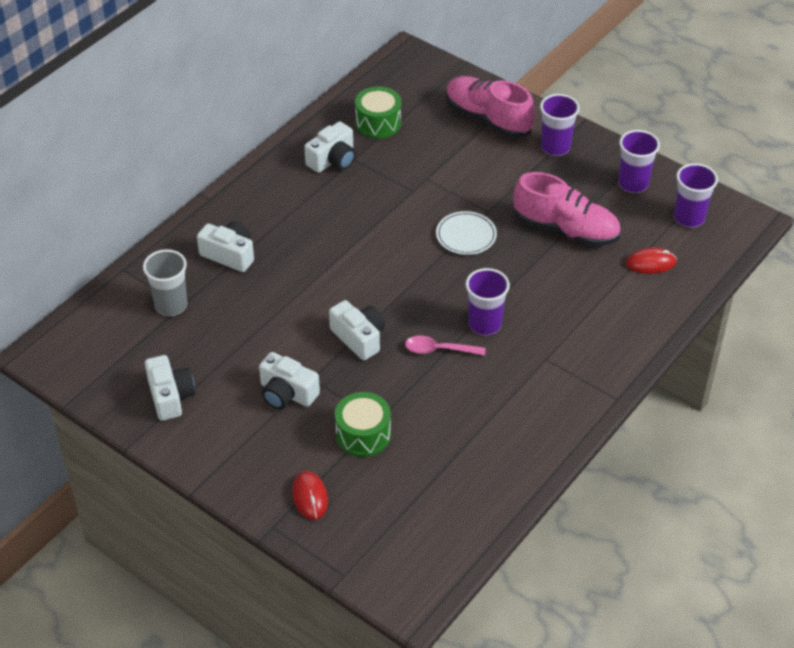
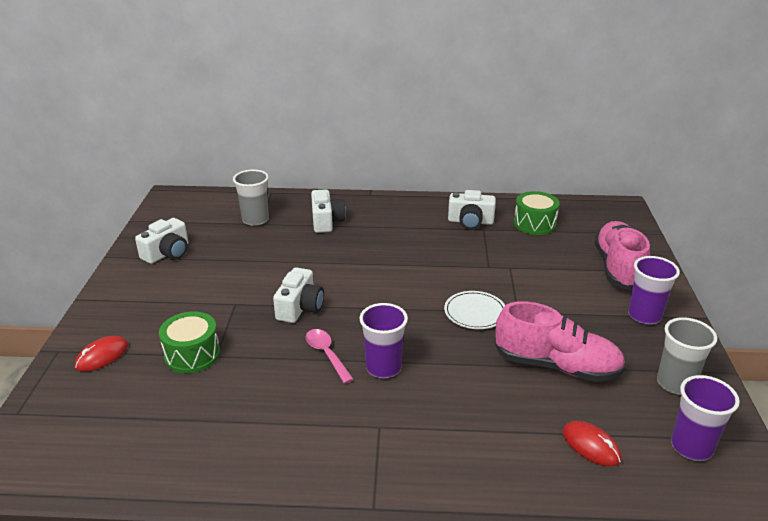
camera: 55 degrees right, 15 degrees down
white camera [259,352,320,409] -> none
pink shoe [513,172,620,246] -> pink shoe turned 60 degrees counterclockwise [495,301,626,382]
purple cup [618,130,660,193] -> grey cup [657,317,717,395]

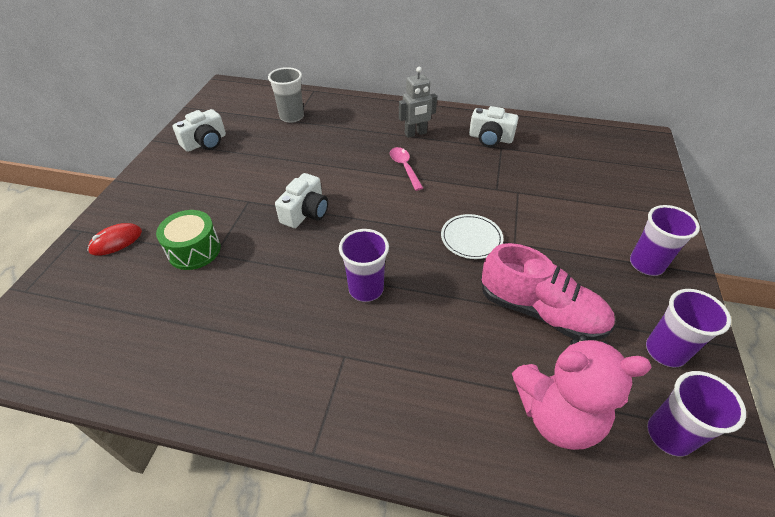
camera: 10 degrees right, 15 degrees up
pink spoon [306,329,354,384] -> pink spoon moved to [390,147,423,191]
white camera [311,189,346,233] -> none
green drum [514,191,560,235] -> none
red mouse [563,421,622,467] -> pink teddy bear [512,335,652,450]
pink shoe [594,221,650,290] -> none
grey cup [657,317,717,395] -> purple cup [646,289,731,368]
none -> grey robot [399,67,437,138]

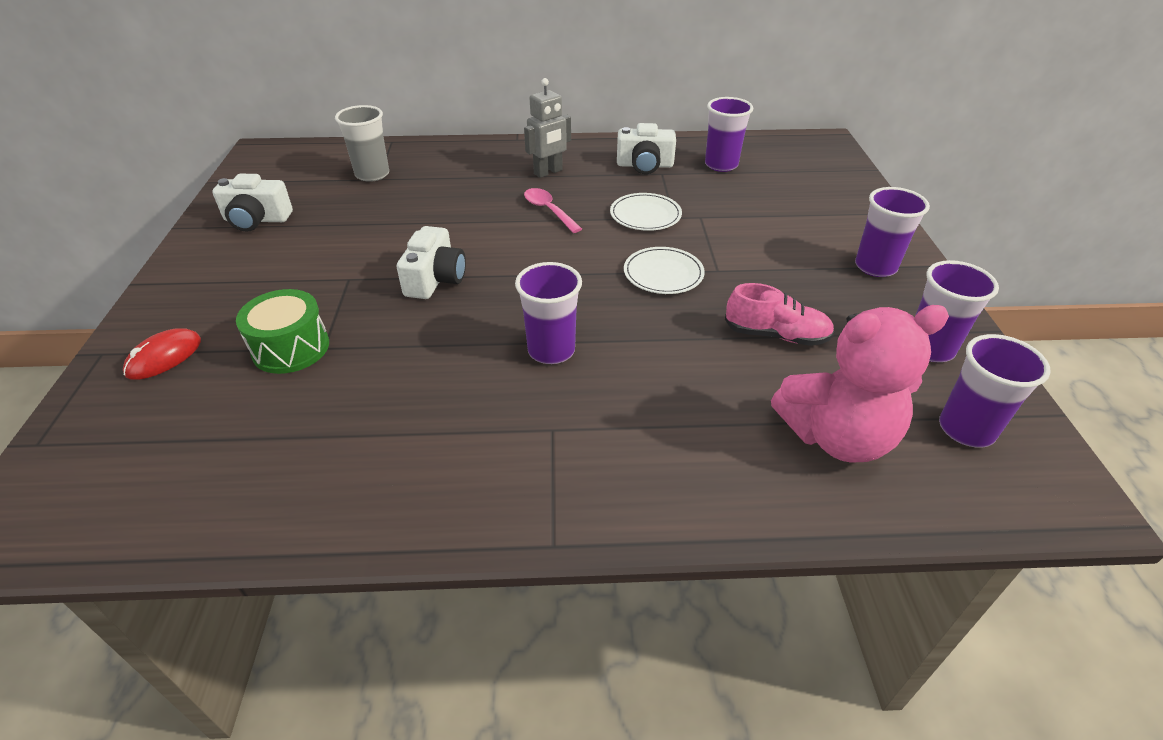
camera: 15 degrees left, 5 degrees down
white camera [173,109,226,152] -> white camera turned 60 degrees clockwise [212,174,293,232]
pink shoe [481,243,615,340] -> pink shoe [725,283,834,346], size x0.63
none -> white plate [610,193,682,231]
none -> purple cup [705,97,753,172]

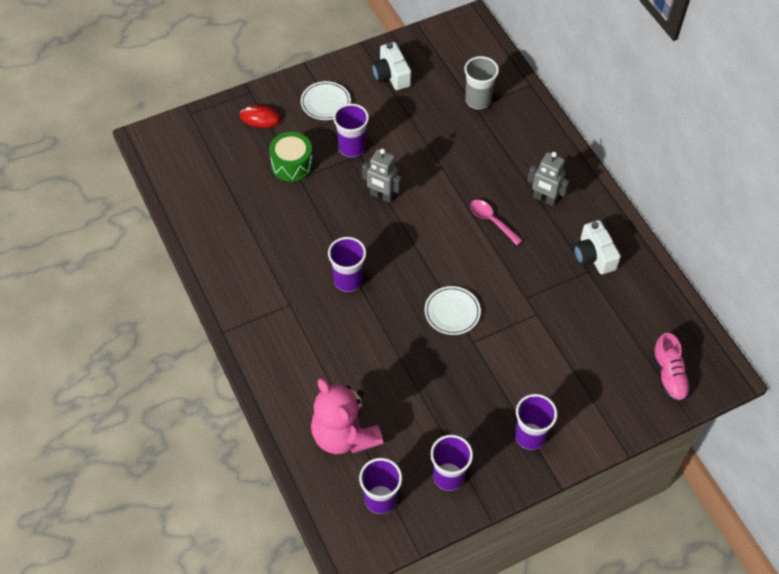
camera: 65 degrees right, 15 degrees up
white camera [397,226,466,299] -> grey robot [362,149,401,203]
pink spoon [524,188,582,233] -> pink spoon turned 75 degrees counterclockwise [470,200,523,245]
white plate [610,193,682,231] -> white plate moved to [301,81,351,120]
purple cup [705,97,753,172] -> purple cup moved to [333,103,369,157]
pink shoe [725,283,834,346] -> pink shoe moved to [652,333,691,402]

